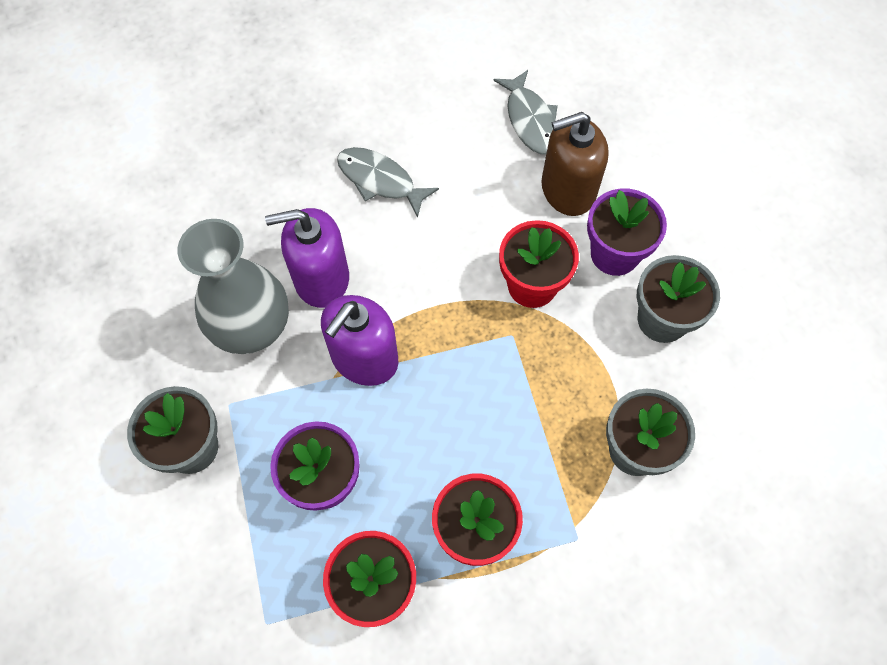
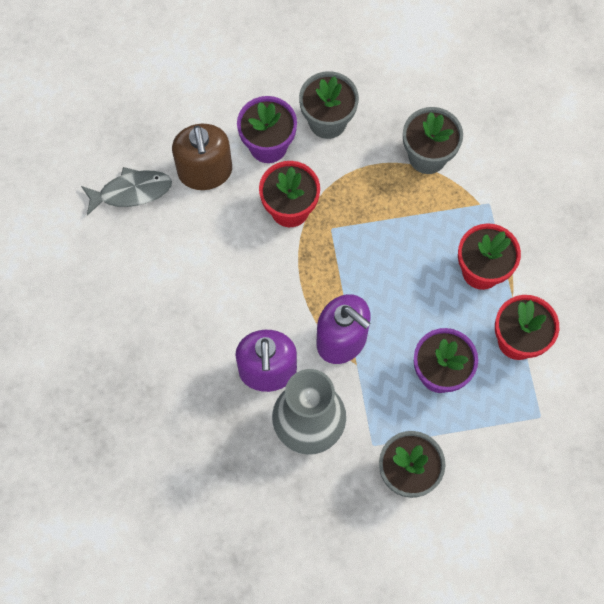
camera: 85 degrees left, 5 degrees up
grey fish [337,147,439,218] -> none

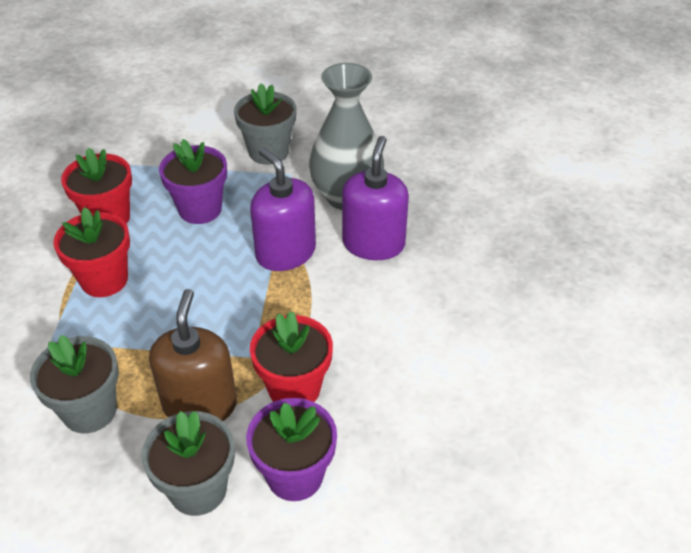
camera: 165 degrees left, 25 degrees down
grey fish [81,167,172,216] -> none
brown soap dispenser [172,124,232,190] -> brown soap dispenser moved to [149,289,237,421]

